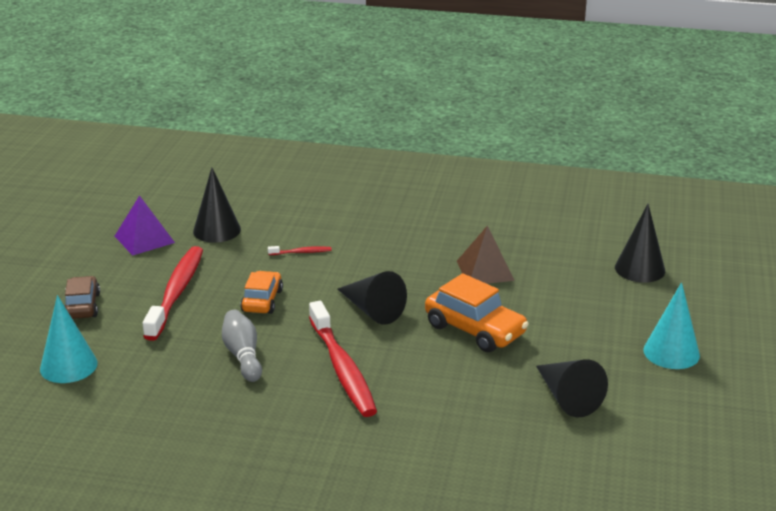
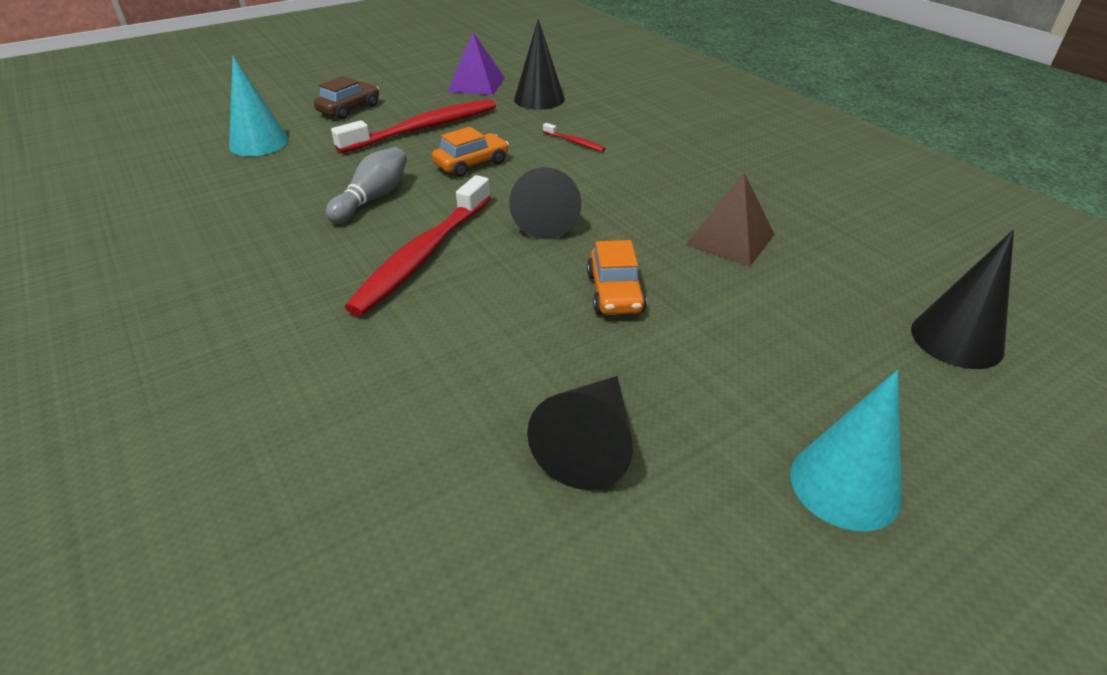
camera: 45 degrees right, 10 degrees up
orange car [425,273,529,352] -> orange car [587,240,647,315], size x0.65

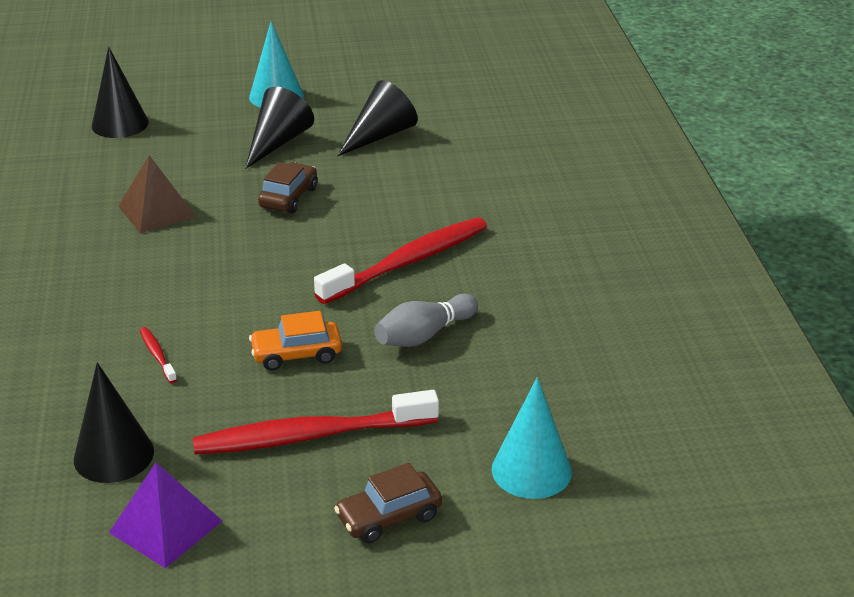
camera: 155 degrees left, 5 degrees down
black cone [509,167,581,239] -> black cone moved to [245,87,314,169]
orange car [587,240,647,315] -> brown car [258,162,317,214]

